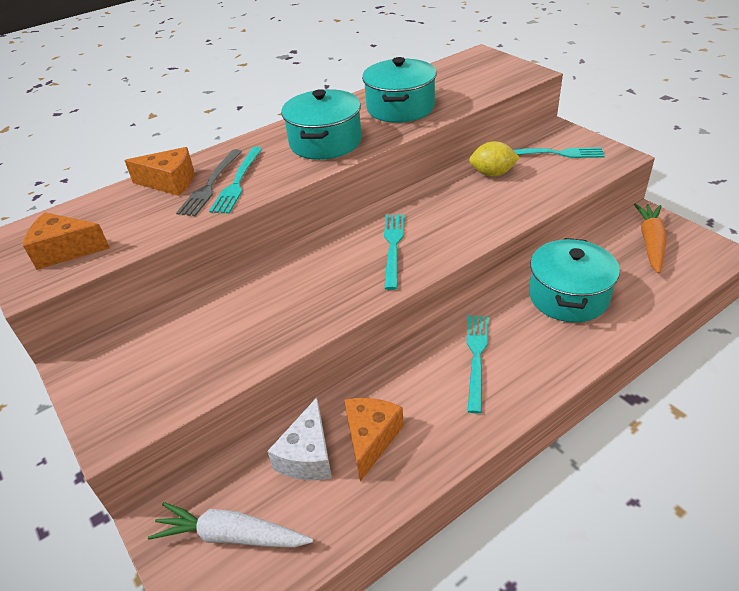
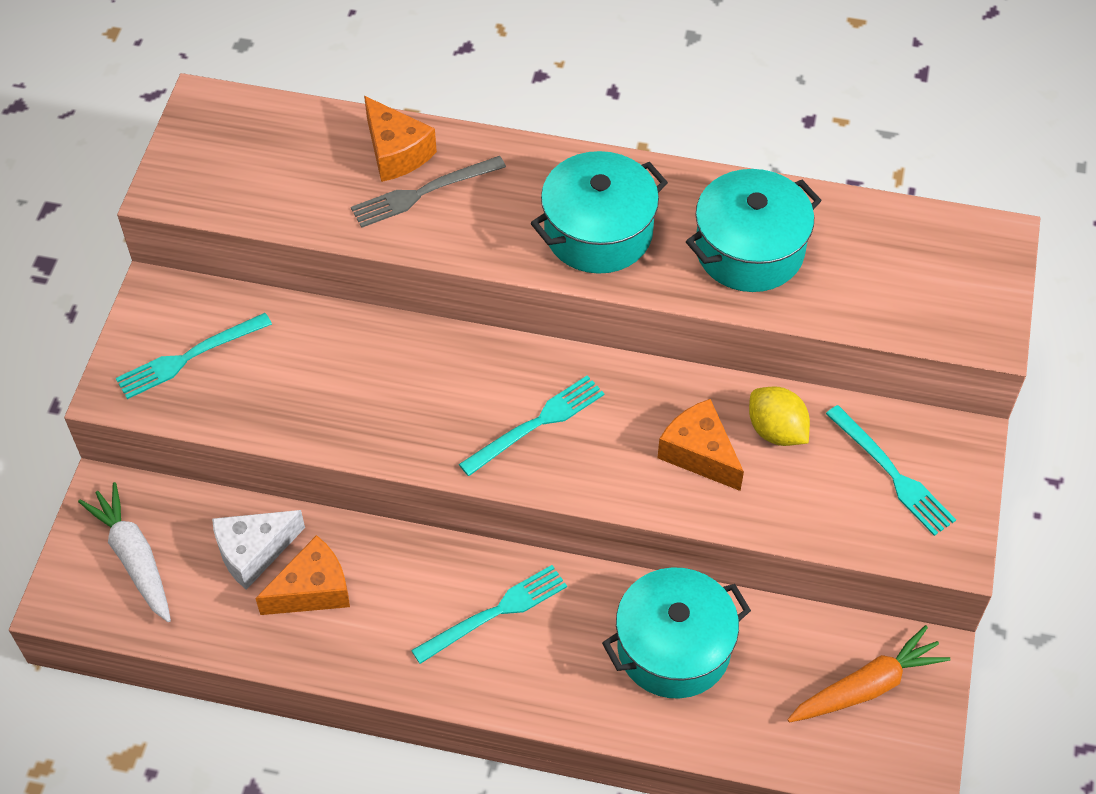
camera: 45 degrees right, 15 degrees up
orange cheese [23,212,110,270] -> orange cheese moved to [658,399,744,491]
turquoise fork [209,147,263,214] -> turquoise fork moved to [116,313,272,399]

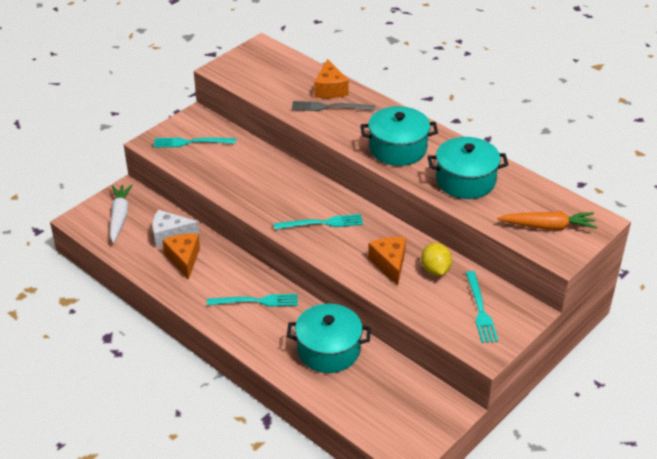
camera: 30 degrees right, 15 degrees down
orange cheese [255,535,350,615] -> orange cheese turned 105 degrees counterclockwise [163,233,200,280]
orange carrot [787,625,950,723] -> orange carrot moved to [497,211,597,230]

